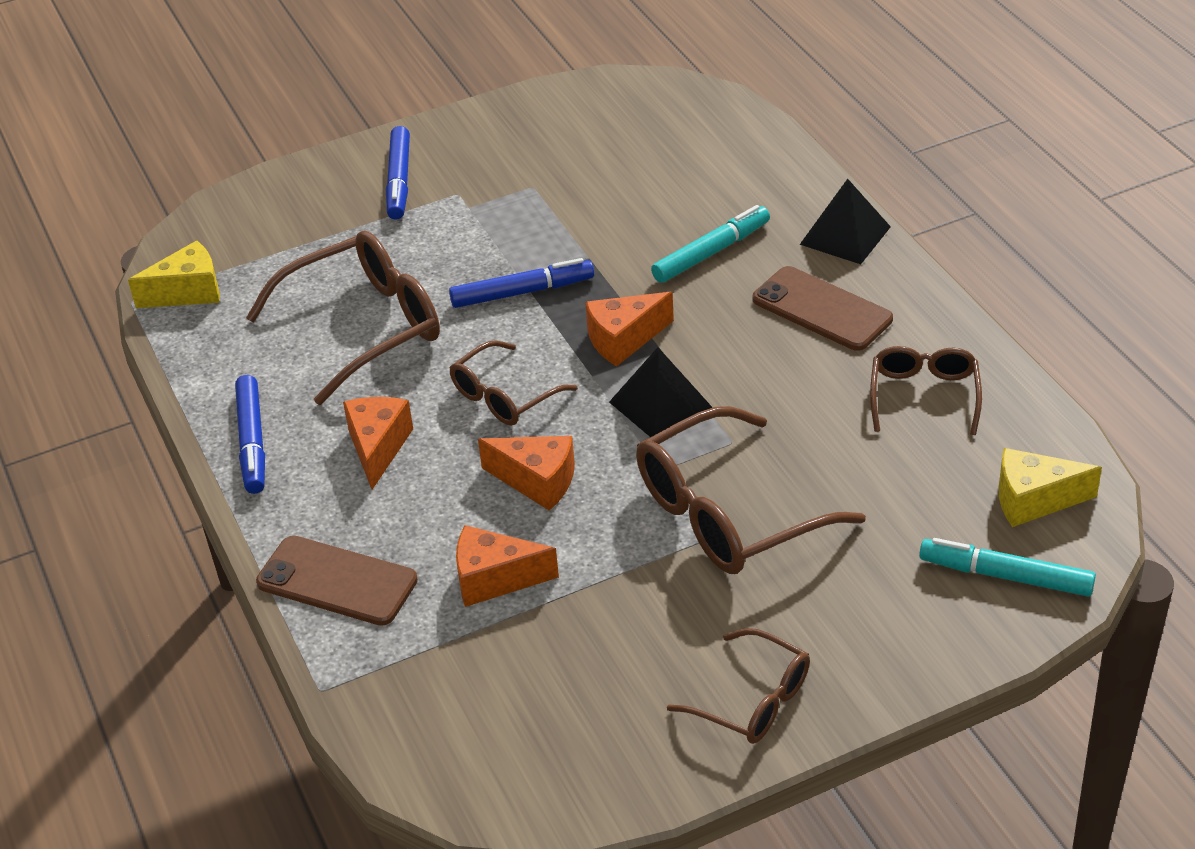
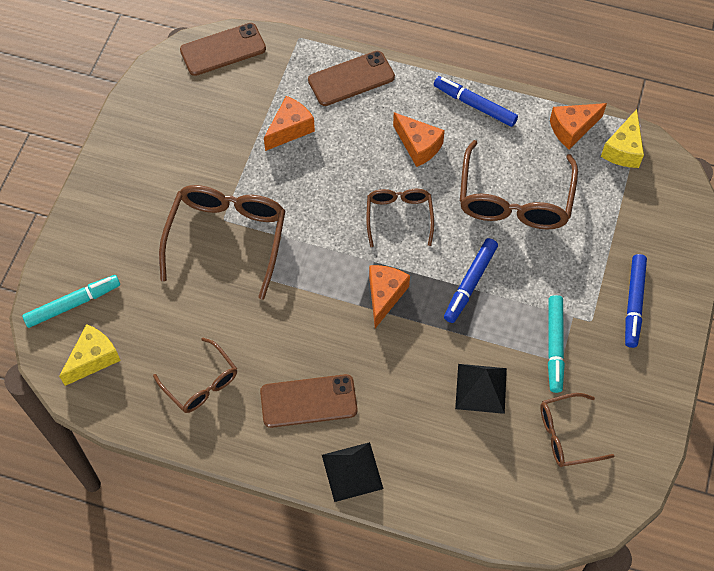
camera: 130 degrees right, 20 degrees up
blue marker [386,126,410,220] -> blue marker turned 120 degrees counterclockwise [625,254,647,348]
orange cheese [478,436,575,511] -> orange cheese moved to [550,103,607,149]
black pyramid [609,347,712,437] -> black pyramid moved to [455,364,507,414]
turquoise marker [651,205,770,283] -> turquoise marker moved to [548,295,565,393]
brown glasses [667,628,810,744] -> brown glasses moved to [540,393,614,467]
none -> brown phone [180,23,266,76]

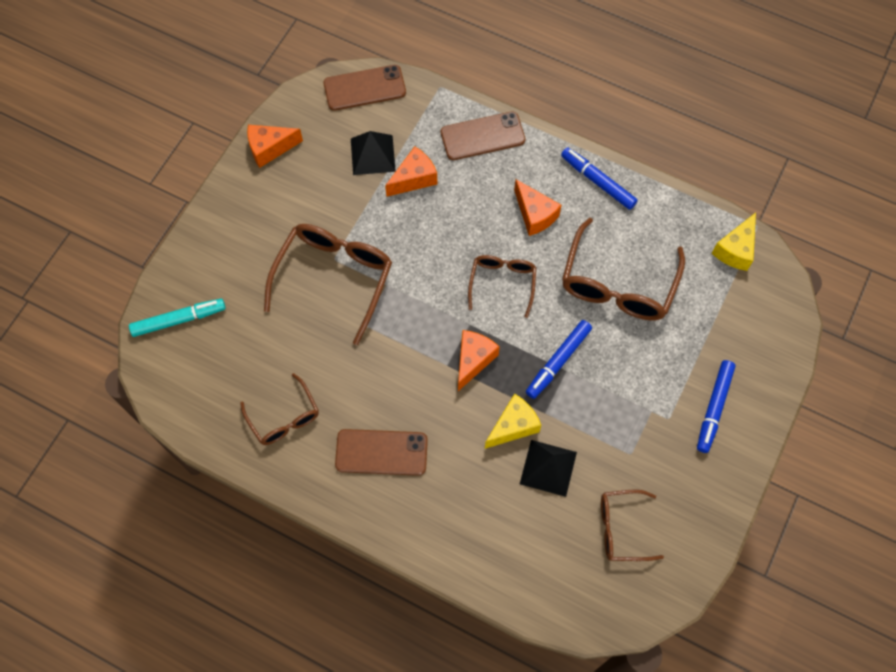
camera: 10 degrees right, 5 degrees up
yellow cheese [59,324,121,386] -> yellow cheese moved to [485,393,541,449]
black pyramid [322,442,383,502] -> black pyramid moved to [351,131,396,175]
turquoise marker [548,295,565,393] -> none
orange cheese [550,103,607,149] -> orange cheese moved to [247,125,303,168]

